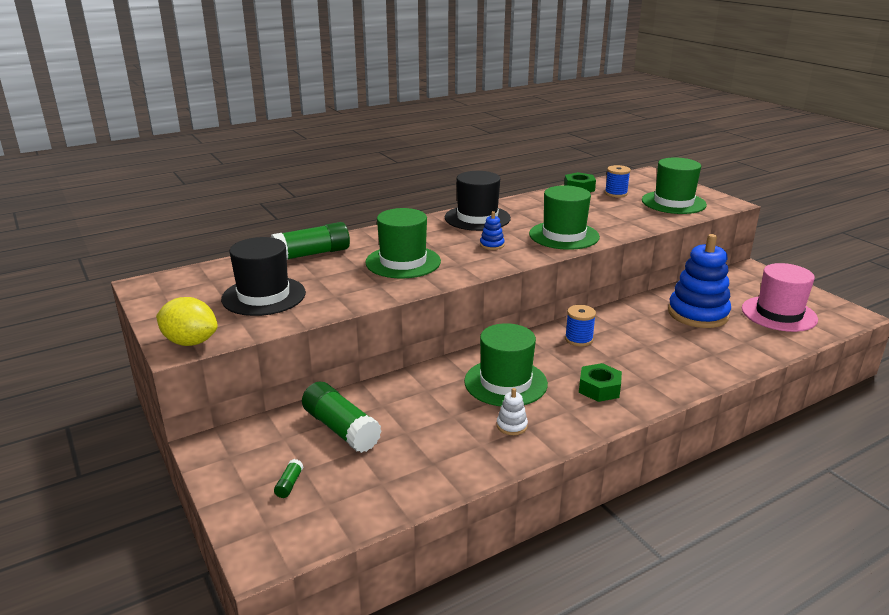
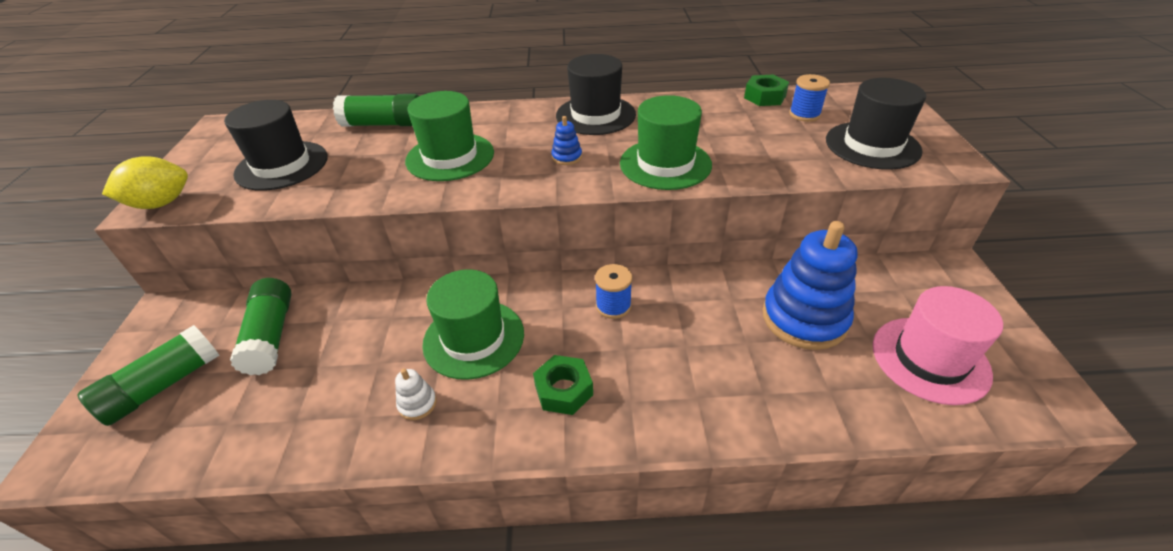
camera: 30 degrees right, 15 degrees up
yellow lemon [156,297,218,346] -> yellow lemon turned 75 degrees counterclockwise [102,156,188,209]
green glue stick [274,459,303,498] -> green glue stick [77,325,219,426], size x2.41
green hat [642,157,707,214] -> black hat [826,78,926,170]

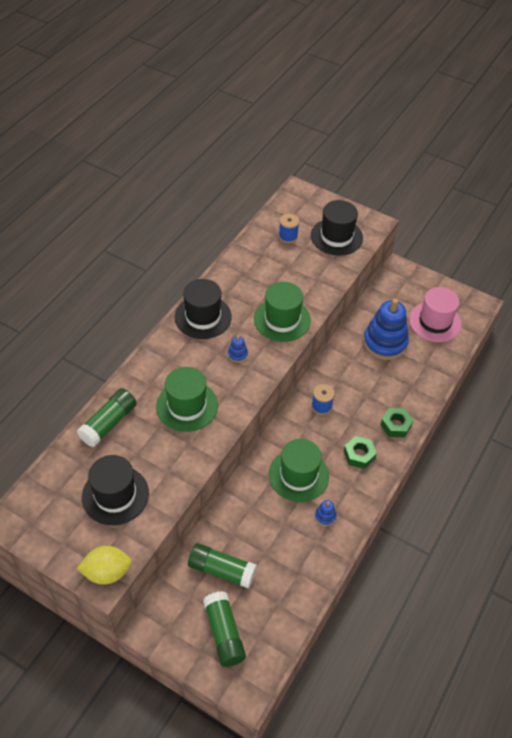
camera: 60 degrees left, 10 degrees up
yellow lemon [102,156,188,209] -> yellow lemon turned 75 degrees clockwise [77,546,132,585]
white stacking toy [395,369,437,420] -> blue stacking toy [315,500,336,526]
green nut [744,75,789,106] -> green nut moved to [380,408,414,438]

